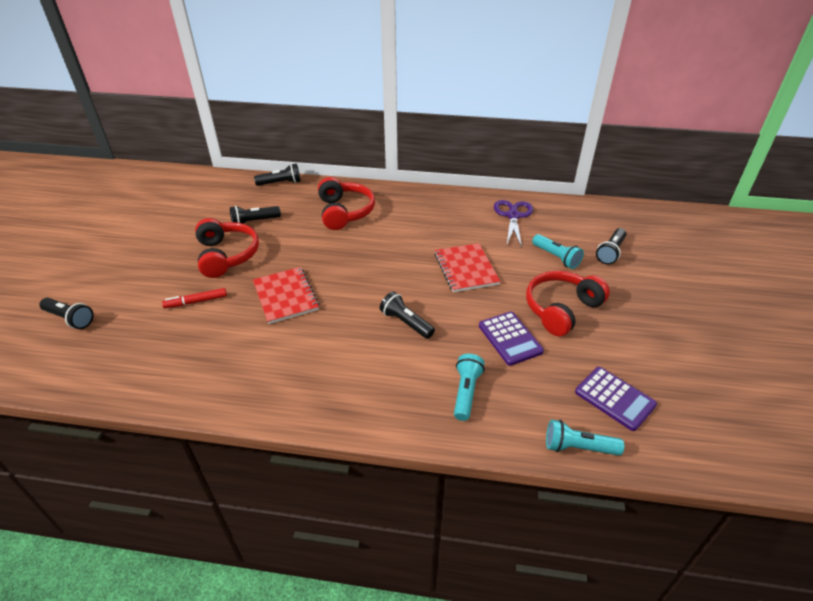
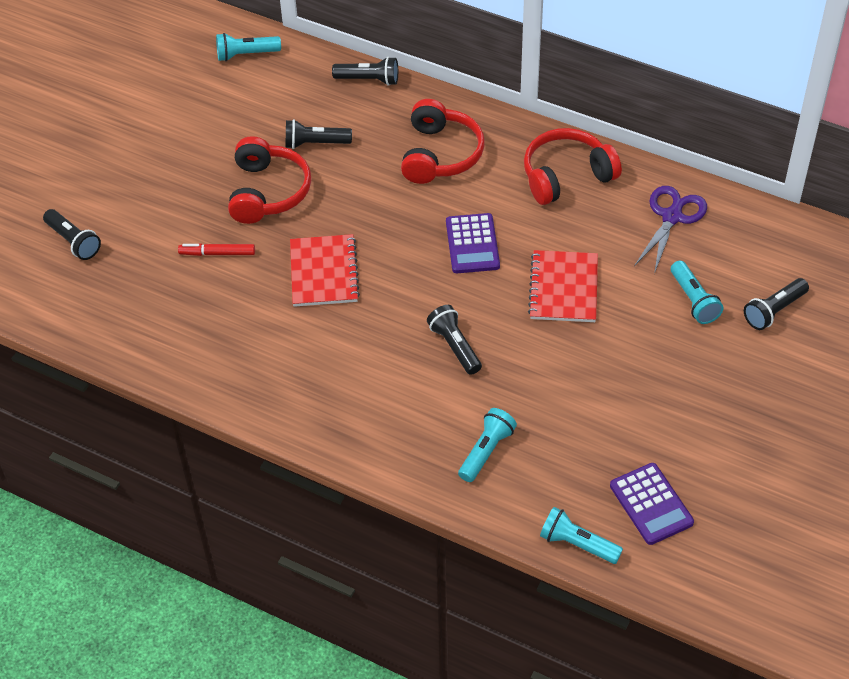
camera: 20 degrees right, 10 degrees up
purple calculator [479,312,544,366] -> purple calculator moved to [446,213,500,273]
red headphones [526,271,610,336] -> red headphones moved to [524,128,622,205]
none -> turquoise flashlight [216,33,281,61]

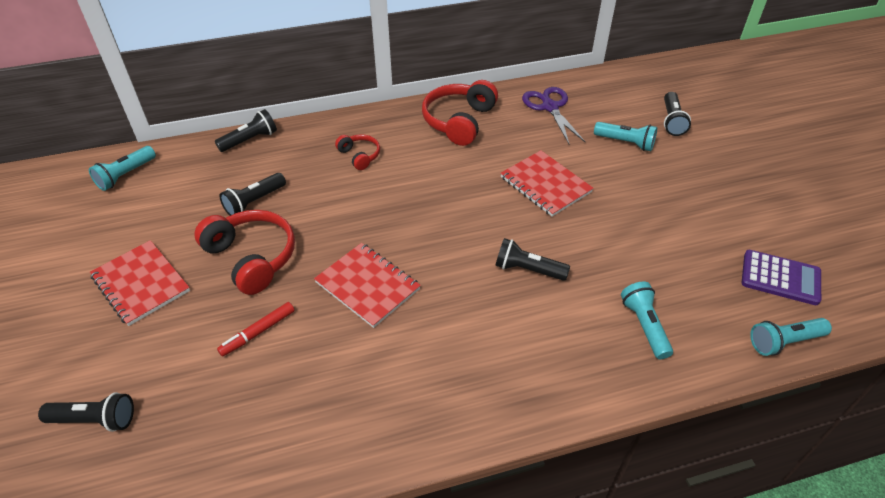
camera: 45 degrees left, 5 degrees down
red headphones [401,99,485,184] -> red headphones [335,134,380,170], size x0.53
purple calculator [446,213,500,273] -> none
none -> red notebook [90,240,190,326]

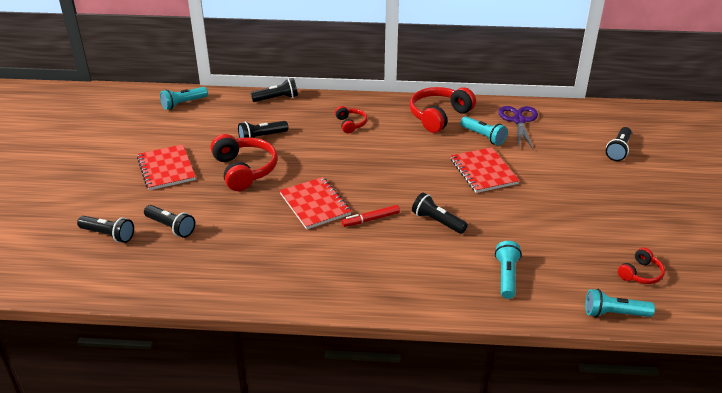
camera: 20 degrees right, 10 degrees down
red marker [217,302,295,357] -> red marker moved to [342,205,400,227]
turquoise flashlight [594,122,657,151] -> turquoise flashlight moved to [460,116,508,145]
purple calculator [742,250,821,305] -> red headphones [618,247,665,284]
none -> black flashlight [144,205,195,238]

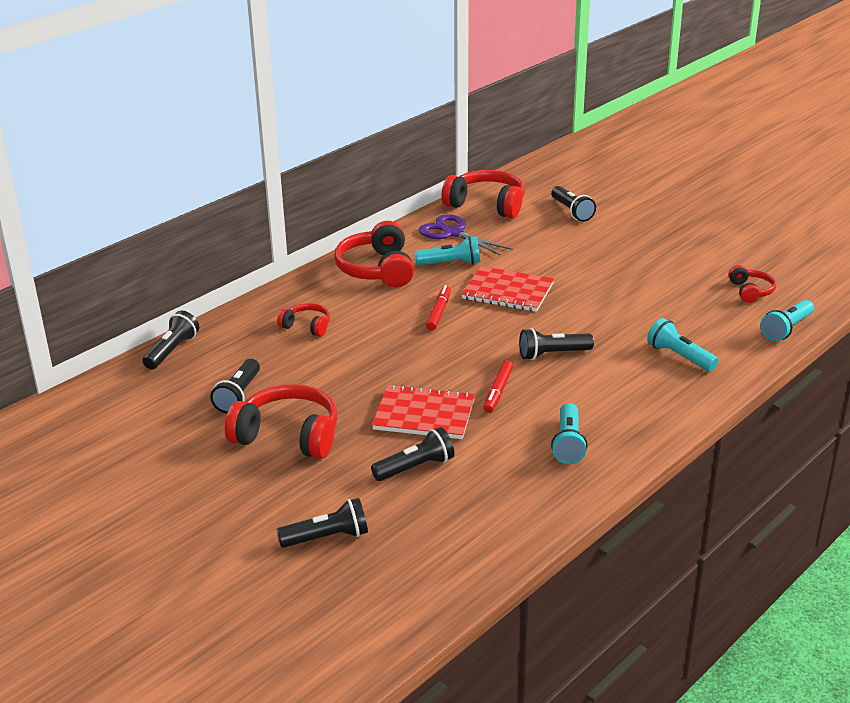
camera: 50 degrees left, 5 degrees down
black flashlight [77,216,134,243] -> black flashlight moved to [371,427,454,481]
red notebook [137,144,196,190] -> none
turquoise flashlight [160,87,208,110] -> turquoise flashlight moved to [551,403,588,464]
none -> red marker [426,285,451,331]
none -> red headphones [442,170,525,218]

